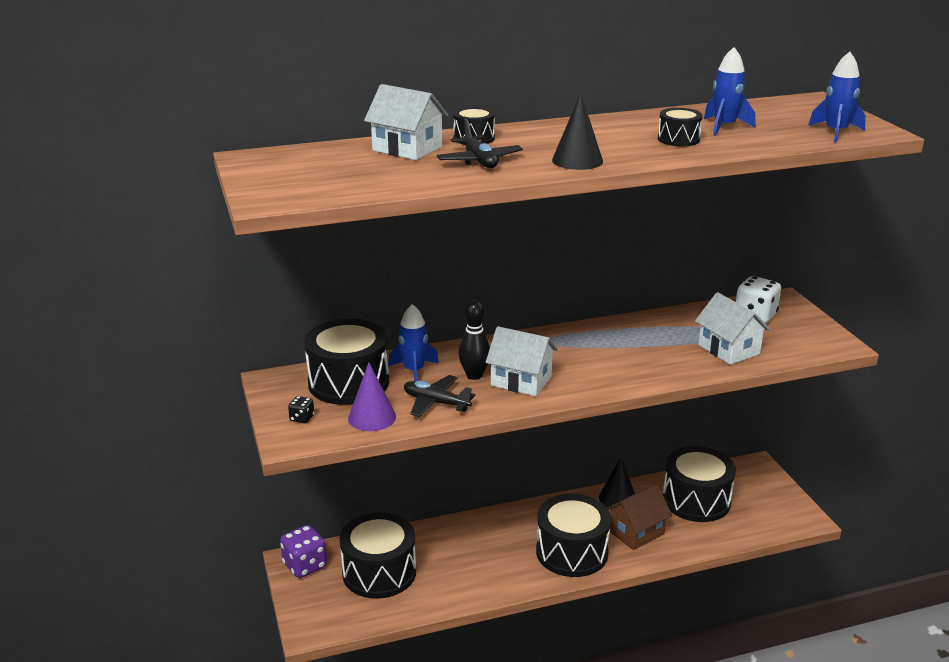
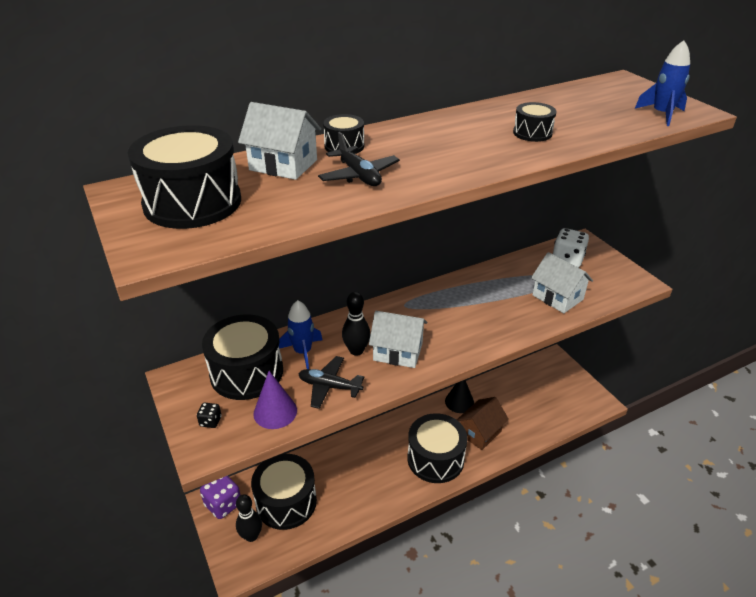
camera: 10 degrees left, 10 degrees up
black cone [552,93,603,170] -> none
black drum [663,446,736,522] -> black drum moved to [128,125,241,229]
blue rocket [704,47,755,136] -> none
none -> black bowling pin [236,494,262,542]

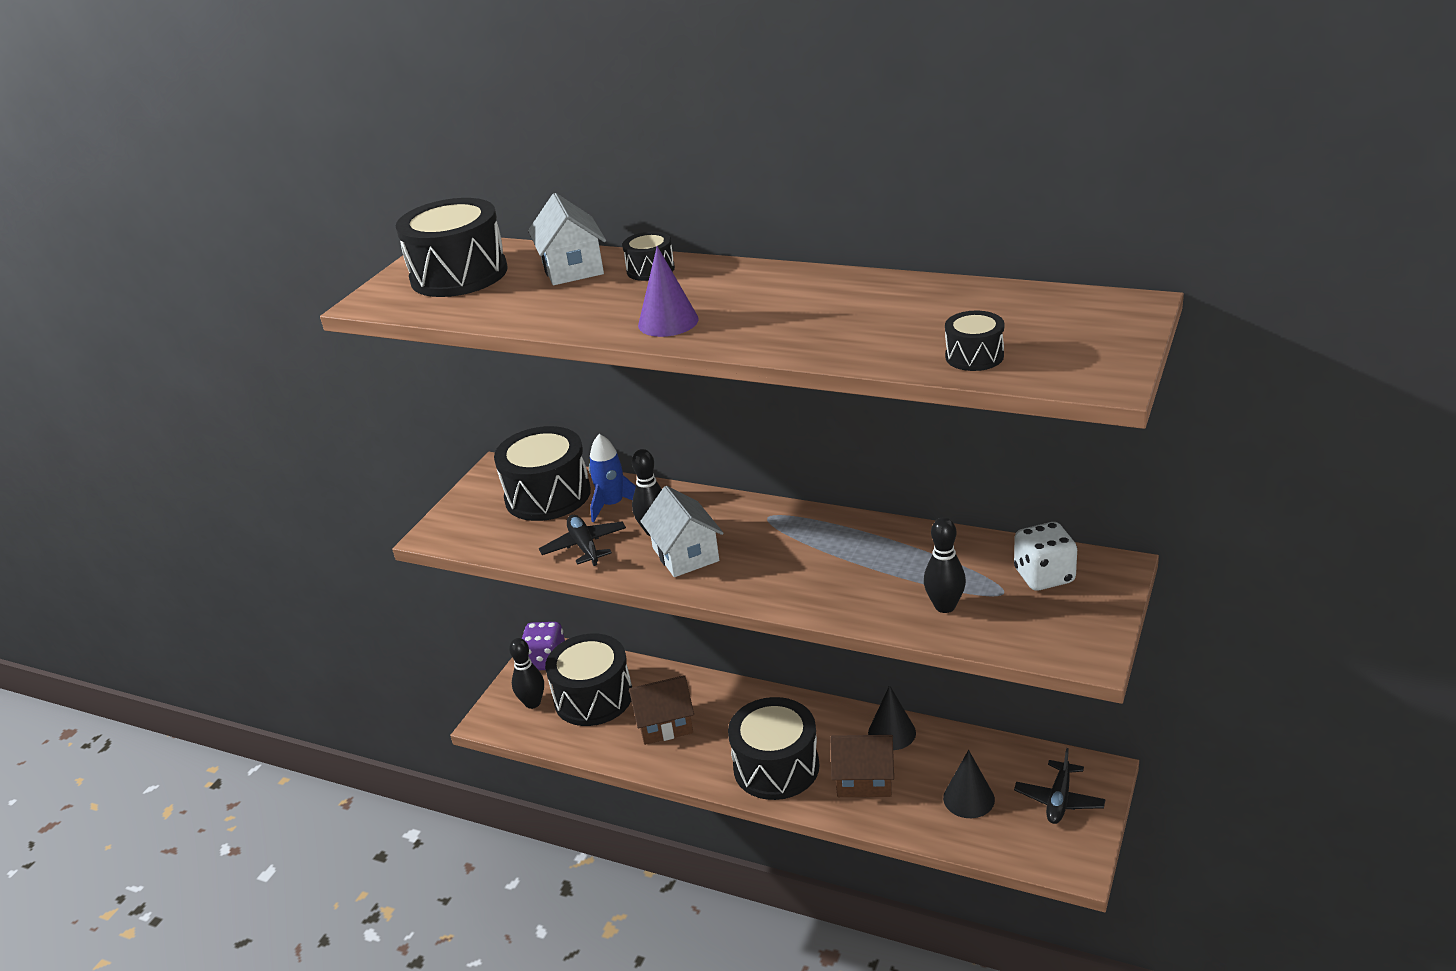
camera: 55 degrees right, 5 degrees down
black dice [197,403,222,428] -> none
purple cone [253,371,297,429] -> purple cone moved to [638,246,699,337]
black plane [318,132,400,186] -> black plane moved to [1014,748,1106,824]
black drum [513,102,557,142] -> black drum moved to [945,311,1004,371]
white house [531,252,593,313] -> black bowling pin [924,517,966,613]
blue rocket [635,40,690,126] -> none
none -> brown house [629,675,694,745]
none -> black cone [943,750,995,818]

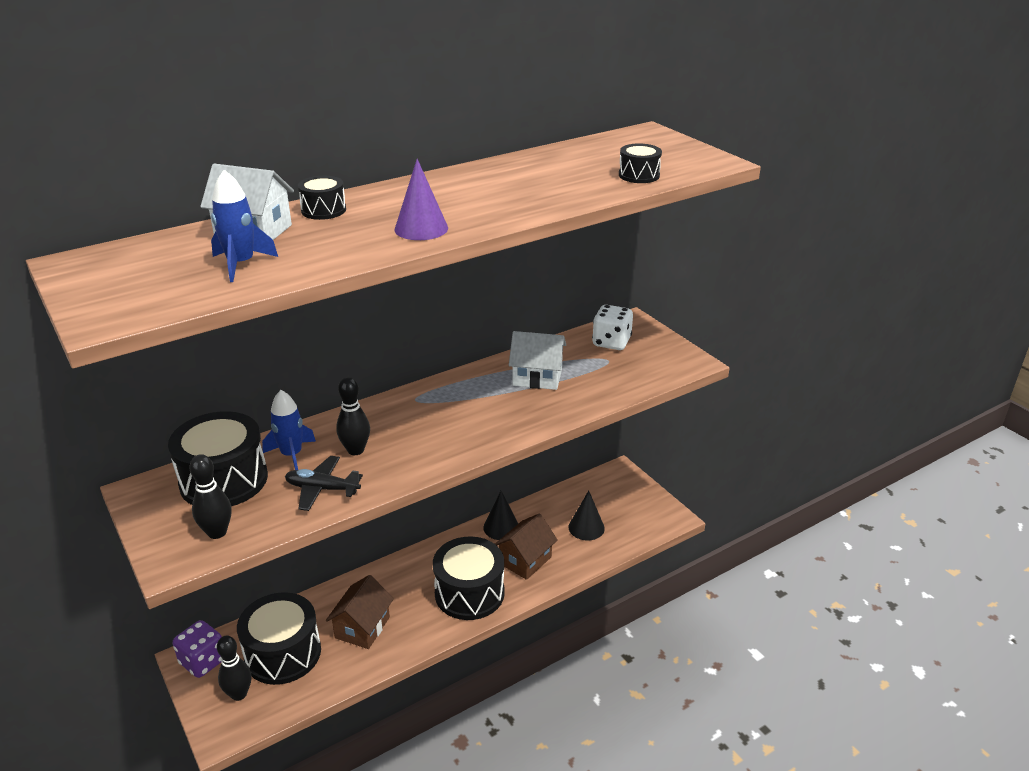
camera: 60 degrees left, 0 degrees up
black drum [396,198,508,297] -> none
white house [640,486,723,577] -> white house moved to [509,331,566,390]
black bowling pin [924,517,966,613] -> black bowling pin moved to [189,454,232,539]
black plane [1014,748,1106,824] -> none
none -> blue rocket [211,170,278,282]

